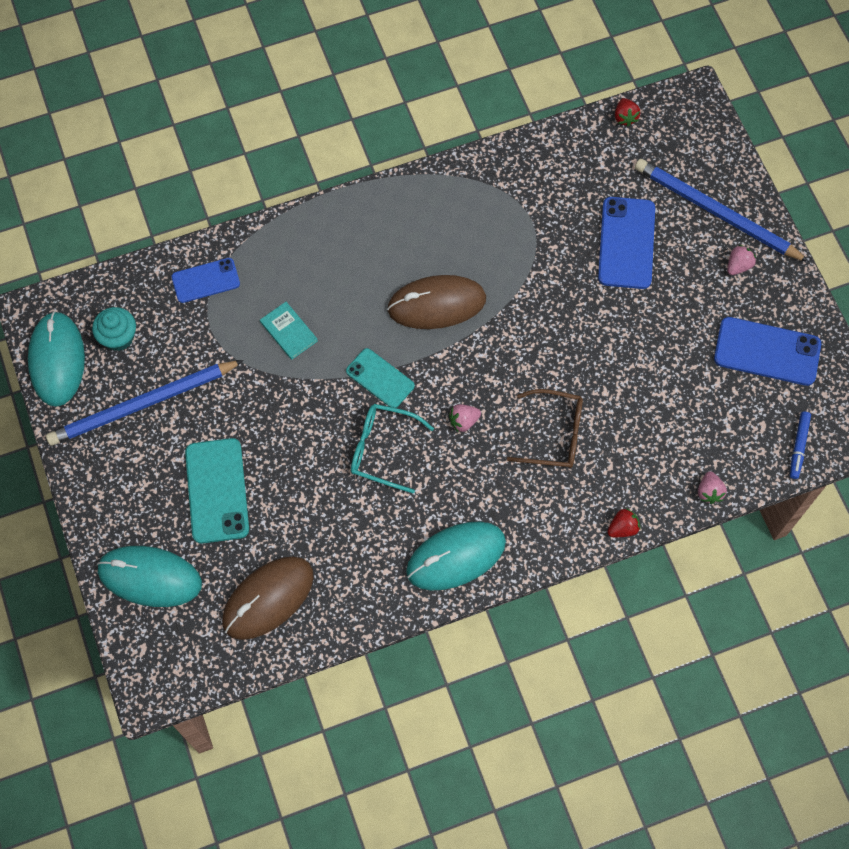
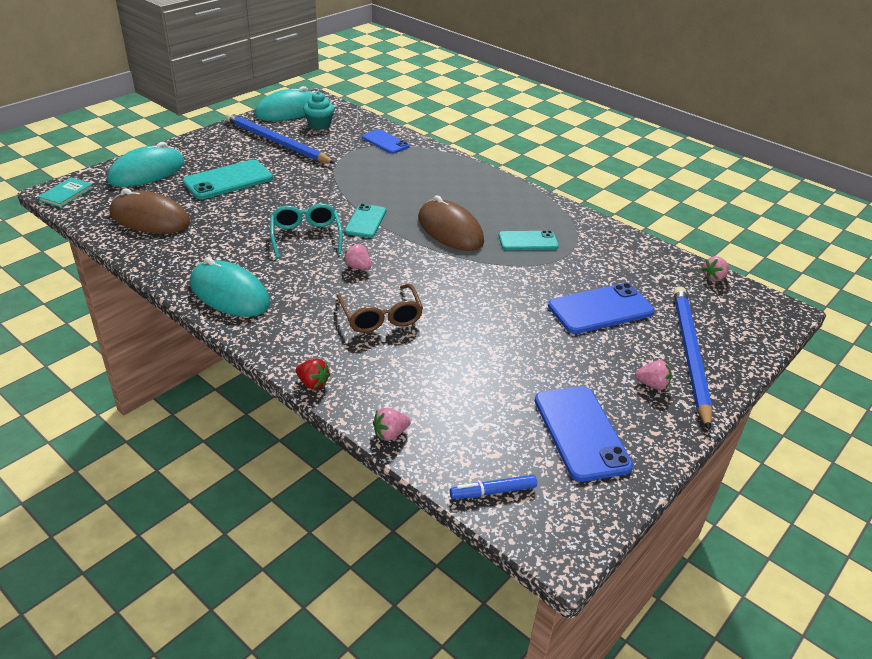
camera: 60 degrees right, 30 degrees down
turquoise mouse [97,546,202,607] -> turquoise mouse turned 60 degrees clockwise [107,142,184,187]
turquoise book [260,302,318,360] -> turquoise book moved to [38,177,93,208]
red strawberry [615,98,640,127] -> pink strawberry [702,256,729,281]
none -> turquoise phone [499,230,559,250]

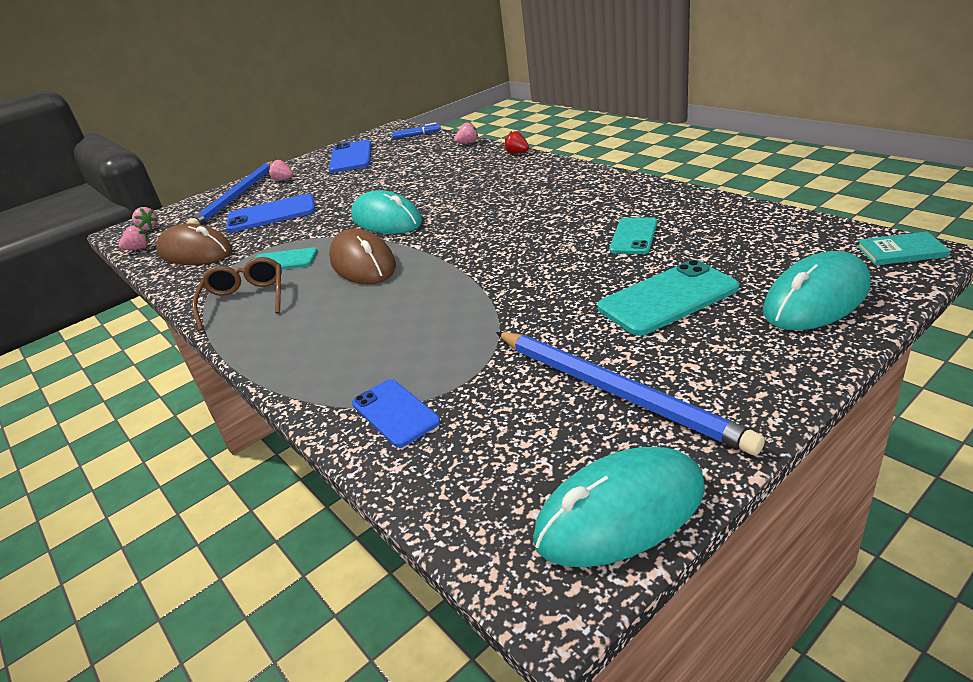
camera: 165 degrees left, 5 degrees down
turquoise book [38,177,93,208] -> turquoise book turned 60 degrees clockwise [857,232,950,265]
brown mouse [110,188,190,234] -> brown mouse moved to [156,224,232,265]
turquoise mouse [190,257,270,317] -> turquoise mouse moved to [351,190,422,234]
turquoise glasses [270,204,343,258] -> none
turquoise cupcake [303,92,334,130] -> none
brown glasses [337,284,423,333] -> brown glasses moved to [192,257,282,331]
pink strawberry [343,244,372,270] -> pink strawberry moved to [132,207,158,230]
turquoise phone [345,204,386,238] -> turquoise phone moved to [609,217,657,254]

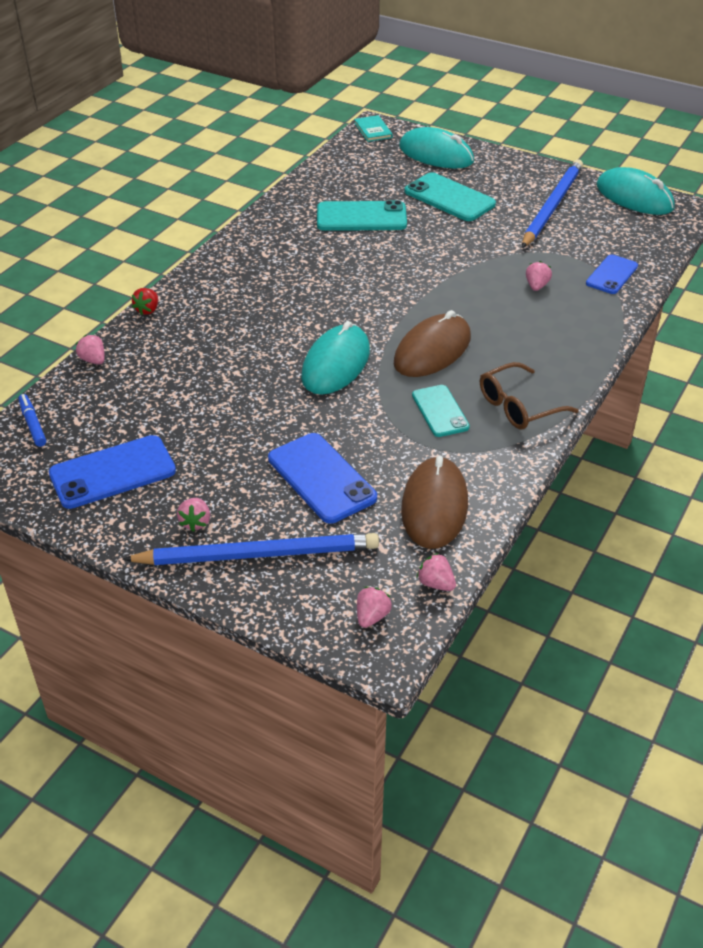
camera: 115 degrees left, 10 degrees up
turquoise phone [609,217,657,254] -> turquoise phone [317,200,407,231], size x1.55
none -> pink strawberry [526,261,552,291]

